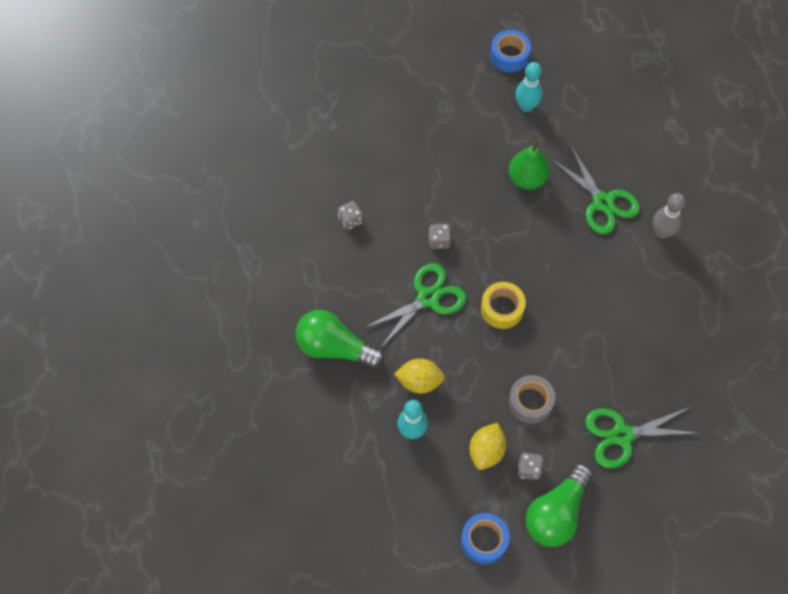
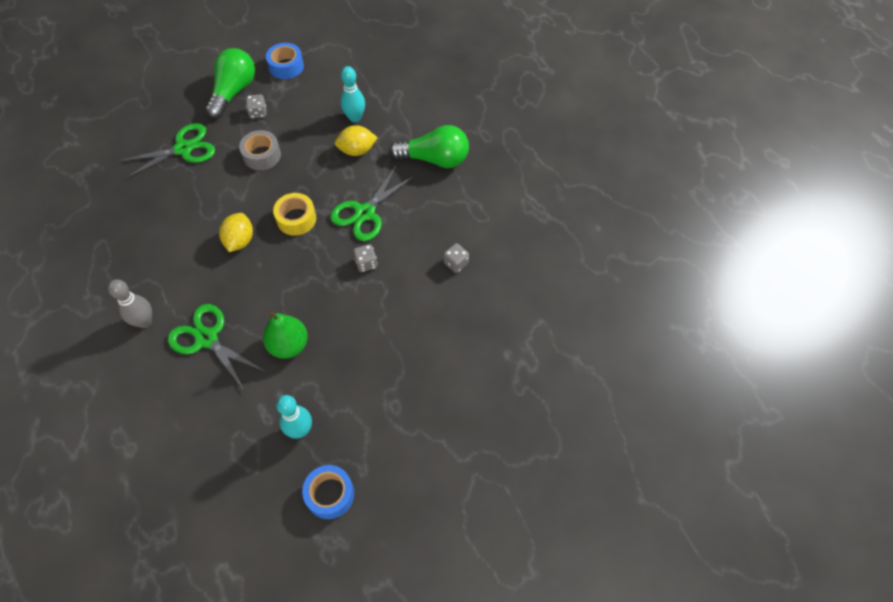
camera: 165 degrees right, 5 degrees down
yellow lemon [469,423,506,470] -> yellow lemon moved to [219,213,253,252]

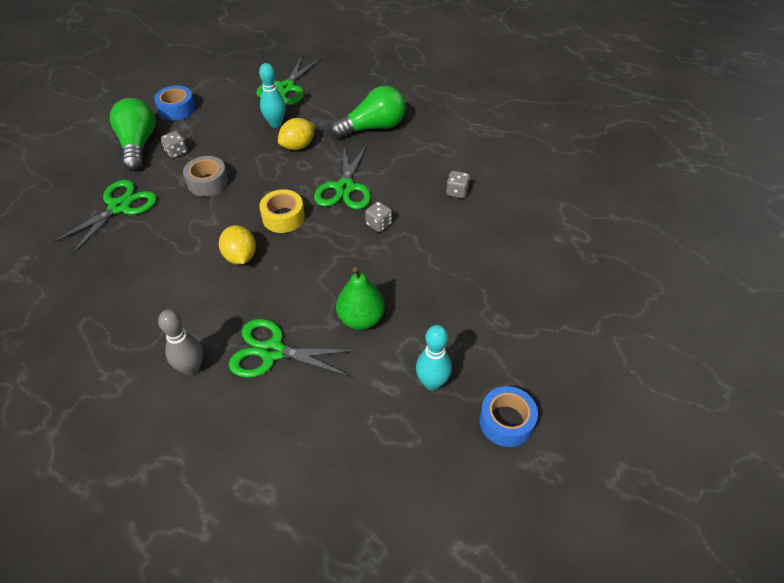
camera: 30 degrees left, 10 degrees down
none -> green scissors [256,56,321,105]

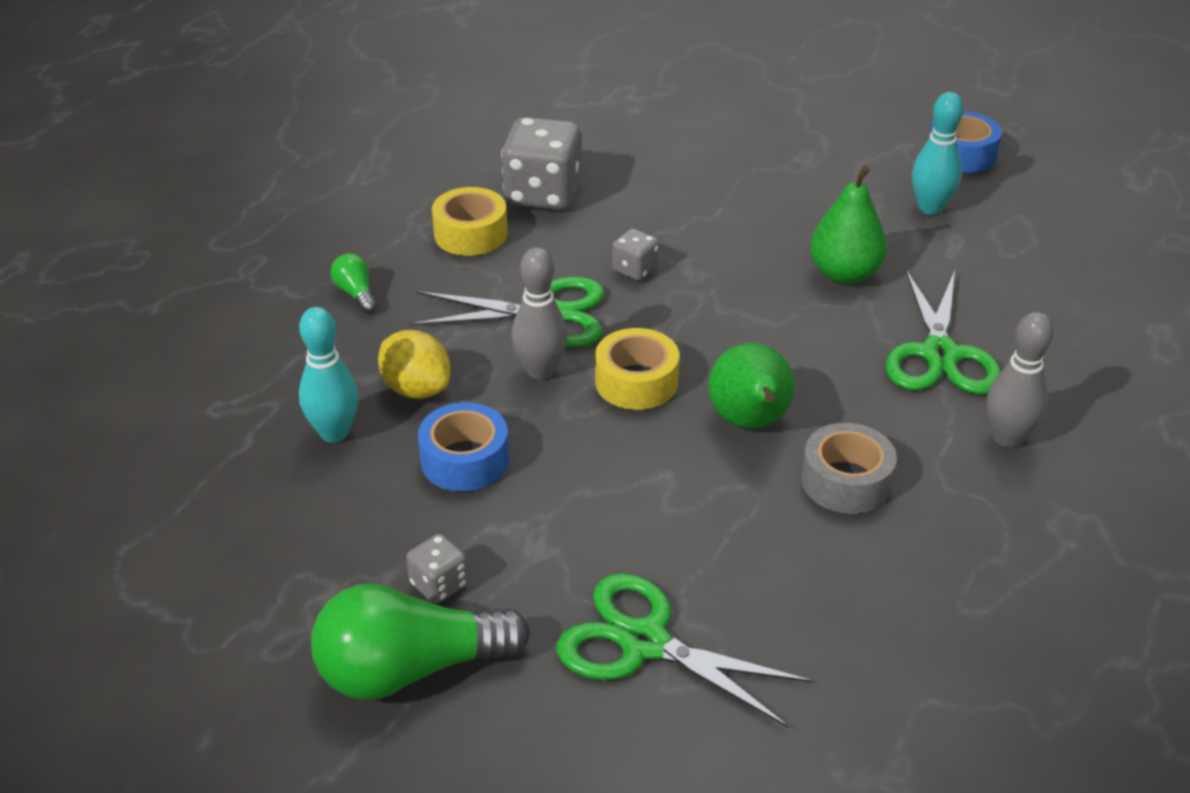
camera: 95 degrees left, 10 degrees down
blue tape [154,86,196,121] -> blue tape moved to [418,402,509,492]
grey tape [183,156,228,197] -> grey tape moved to [801,423,897,514]
yellow lemon [219,225,256,265] -> green pear [708,343,795,429]
green scissors [256,56,321,105] -> none
green light bulb [330,86,406,139] -> green light bulb [331,253,377,313], size x0.45
grey dice [446,171,470,198] -> grey dice [501,117,582,210], size x2.03
none -> yellow tape [432,187,508,256]
none -> grey bowling pin [512,247,568,380]

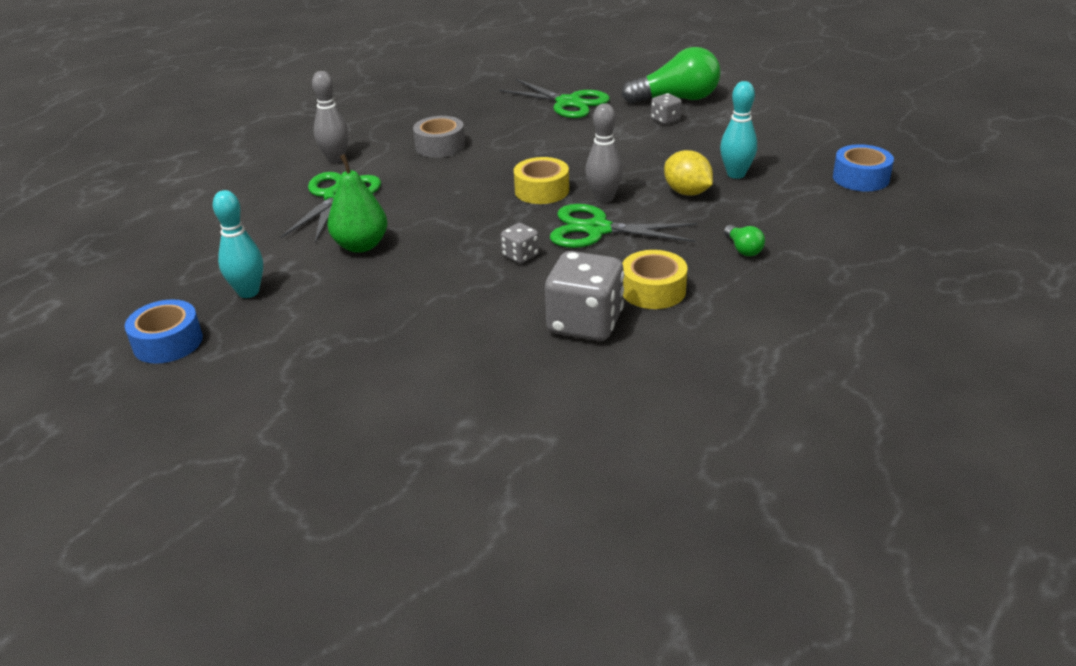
camera: 170 degrees left, 5 degrees down
blue tape [418,402,509,492] -> blue tape moved to [833,144,894,191]
green pear [708,343,795,429] -> none

